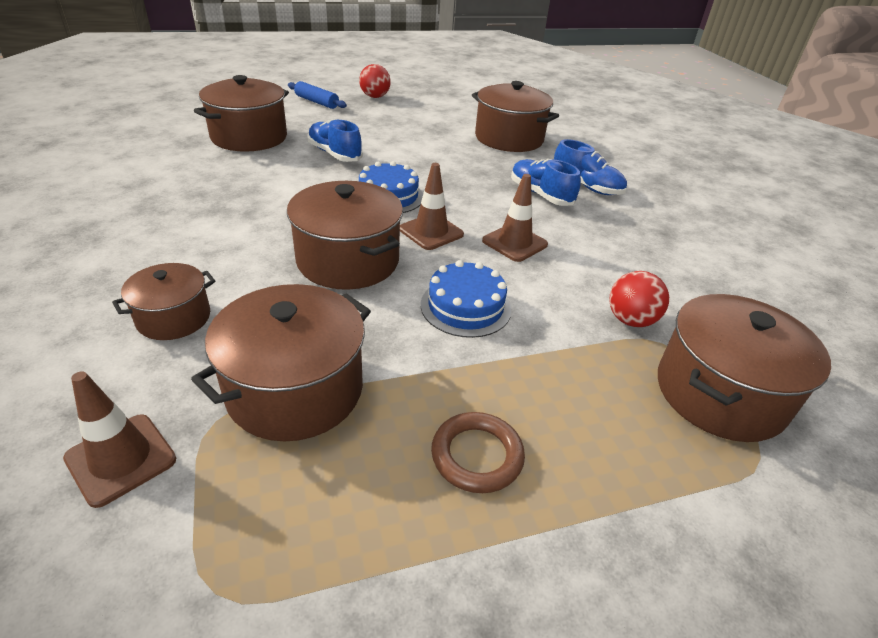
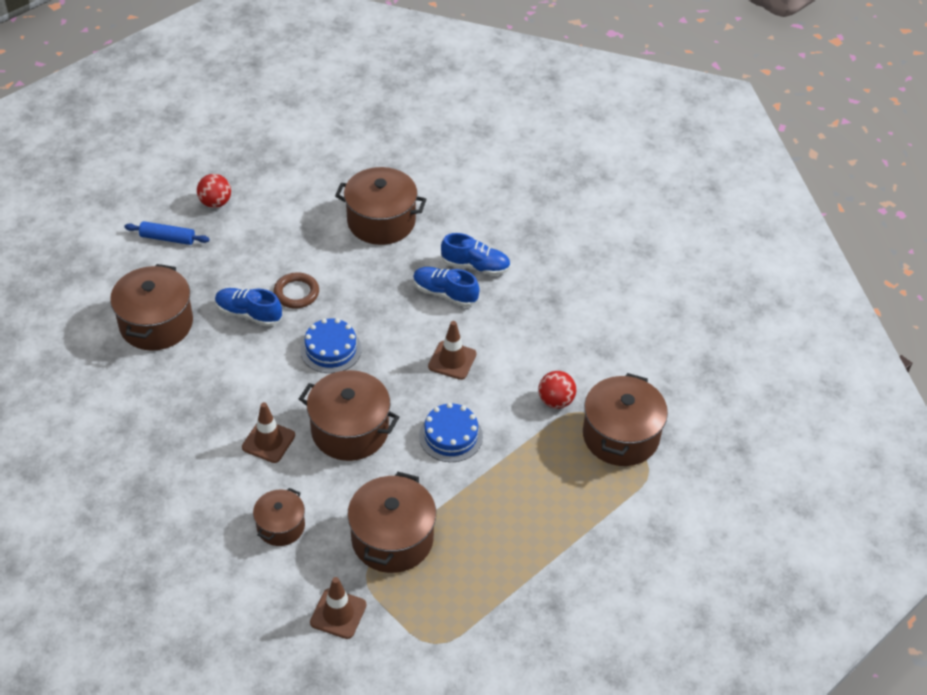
camera: 25 degrees left, 10 degrees up
brown traffic cone [400,163,464,250] -> brown traffic cone moved to [242,402,295,463]
brown ring [431,412,525,493] -> brown ring moved to [273,272,319,308]

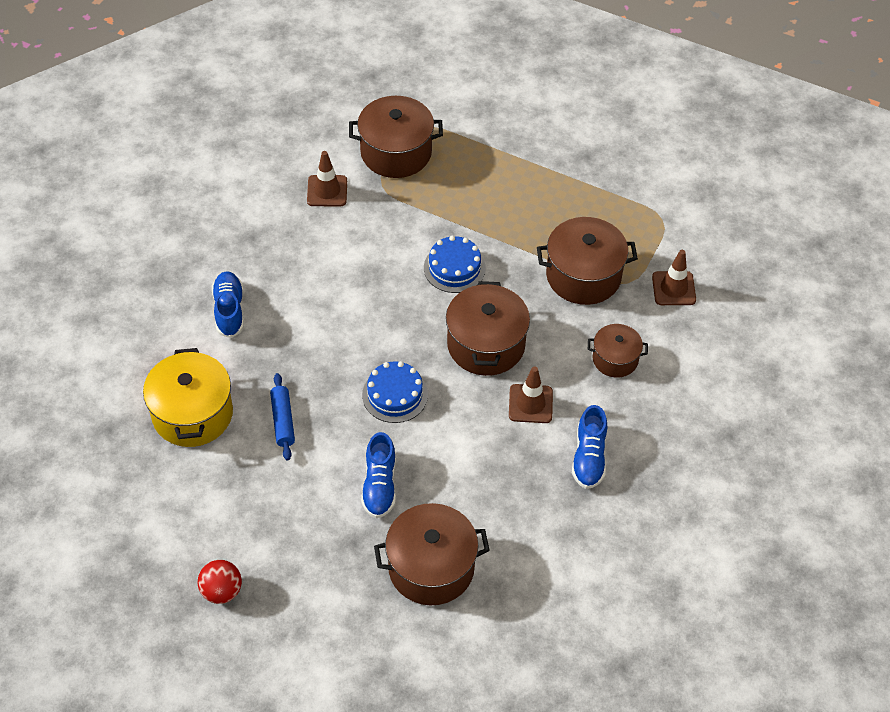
camera: 110 degrees left, 5 degrees up
blue rolling pin [124,221,210,245] -> blue rolling pin moved to [270,373,295,461]
brown ring [273,272,319,308] -> none
brown pot [335,167,427,245] -> yellow pot [143,348,233,447]
blue shoe [413,267,479,307] -> blue shoe moved to [572,405,607,489]
brown traffic cone [428,321,476,380] -> brown traffic cone moved to [307,151,347,206]
red ball [538,371,576,409] -> none

